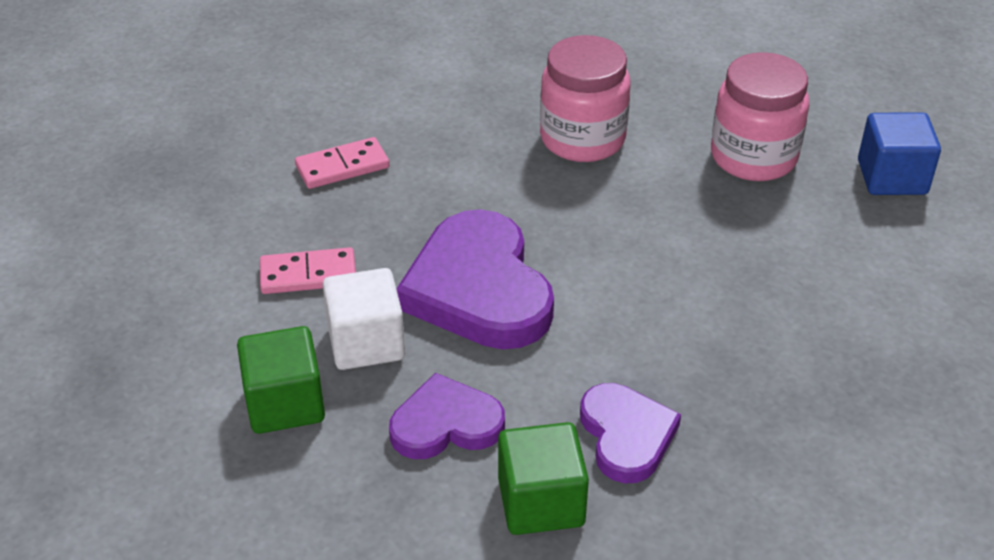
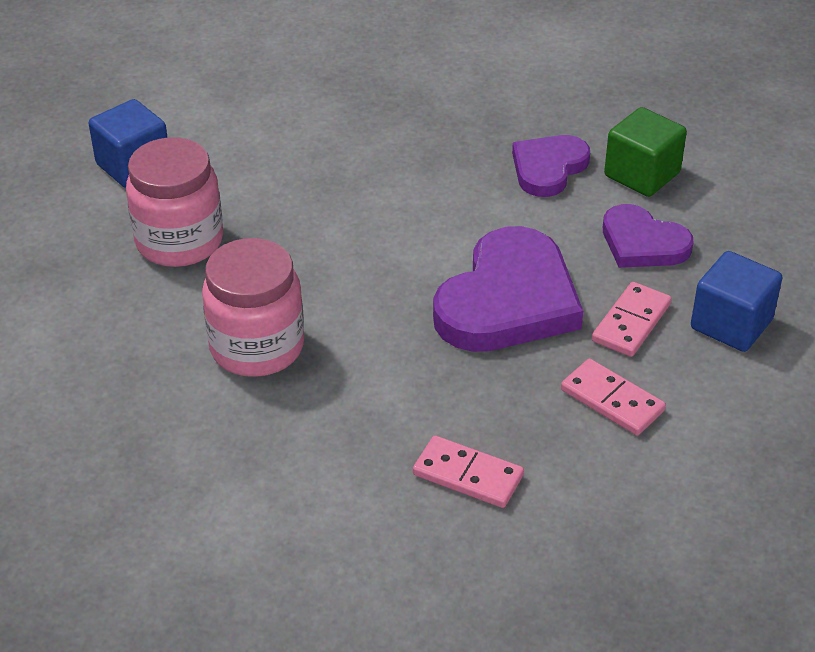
camera: 130 degrees left, 0 degrees up
green cube [237,326,325,434] -> blue cube [691,251,782,352]
white cube [323,268,405,370] -> pink domino [592,282,672,357]

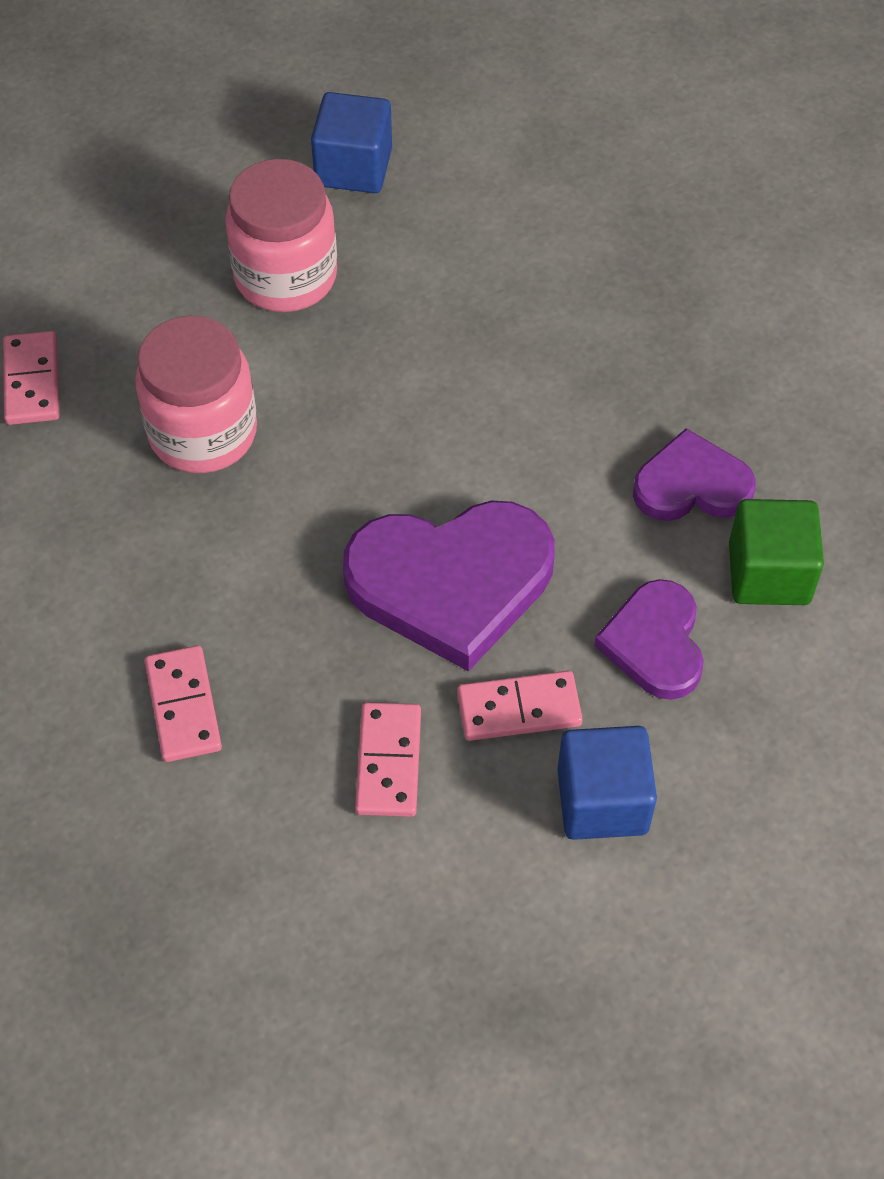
camera: 50 degrees right, 15 degrees up
none -> pink domino [3,331,59,425]

